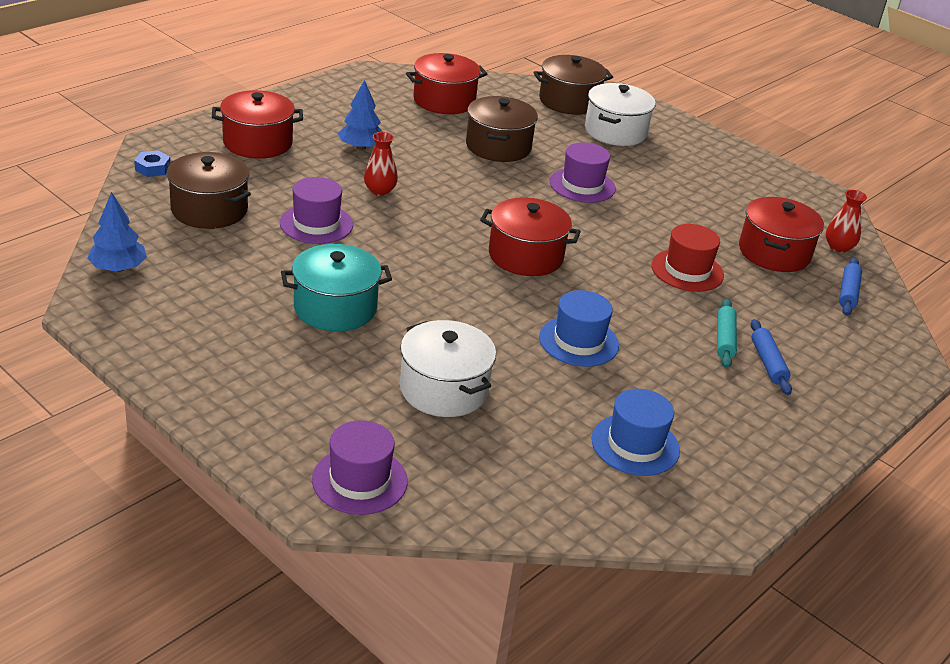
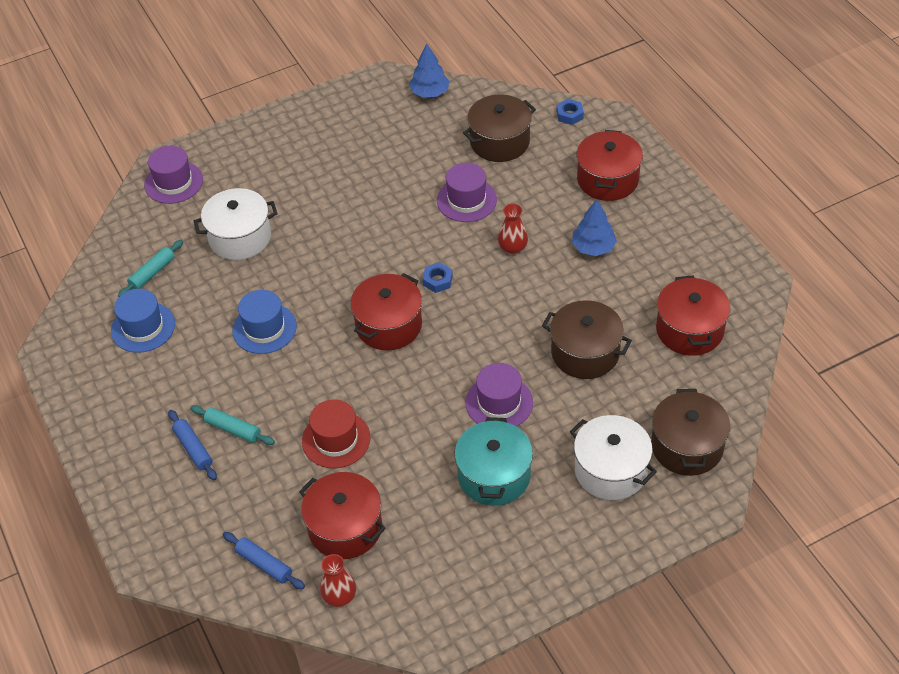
camera: 115 degrees right, 15 degrees up
turquoise pot [281,244,392,331] -> turquoise pot moved to [455,417,533,506]
blue rolling pin [751,319,792,395] -> blue rolling pin turned 45 degrees clockwise [168,410,217,480]
none -> turquoise rolling pin [118,240,183,297]
none -> blue nut [423,262,453,293]

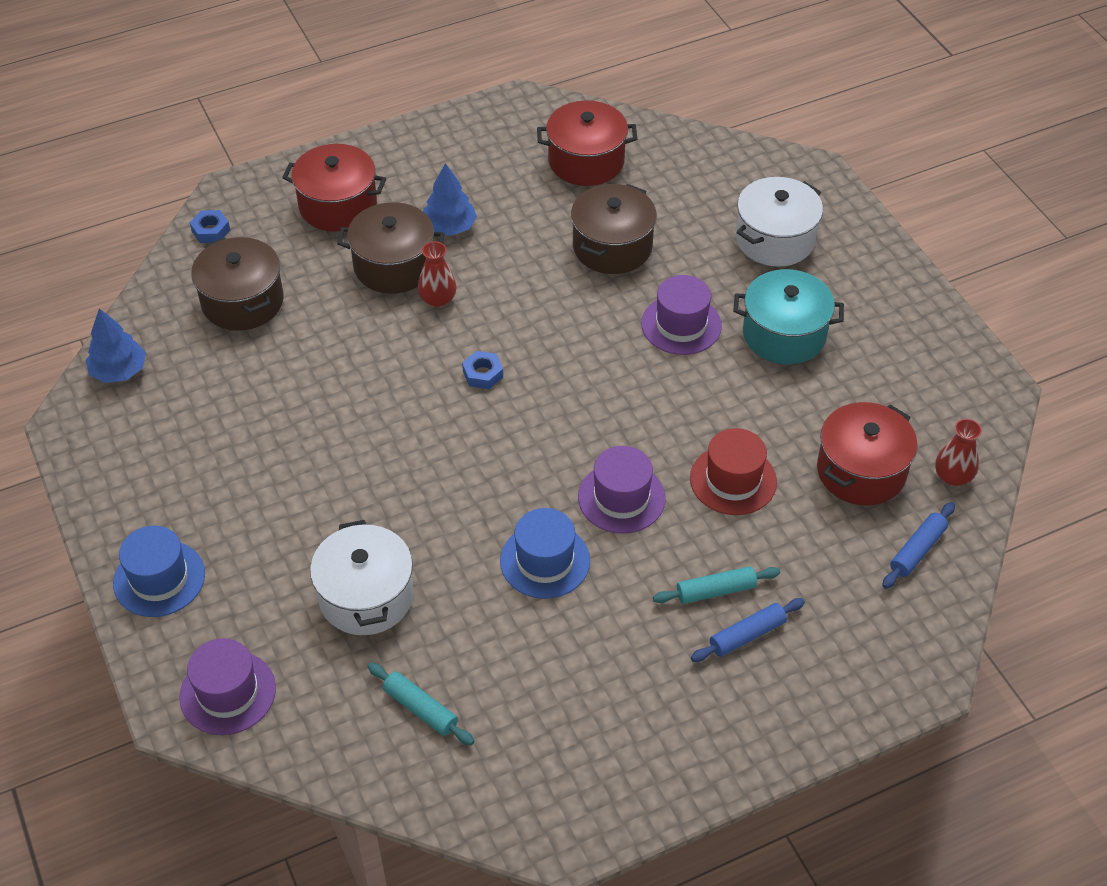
camera: 90 degrees left, 0 degrees up
blue hat [111,289,175,353] -> blue hat moved to [113,526,205,617]
turquoise rolling pin [190,405,275,445] -> turquoise rolling pin turned 45 degrees clockwise [653,566,780,604]
red pot [350,273,422,350] -> none
purple hat [437,163,497,222] -> purple hat moved to [578,446,666,534]
brown pot [651,389,730,476] -> brown pot moved to [337,202,445,294]

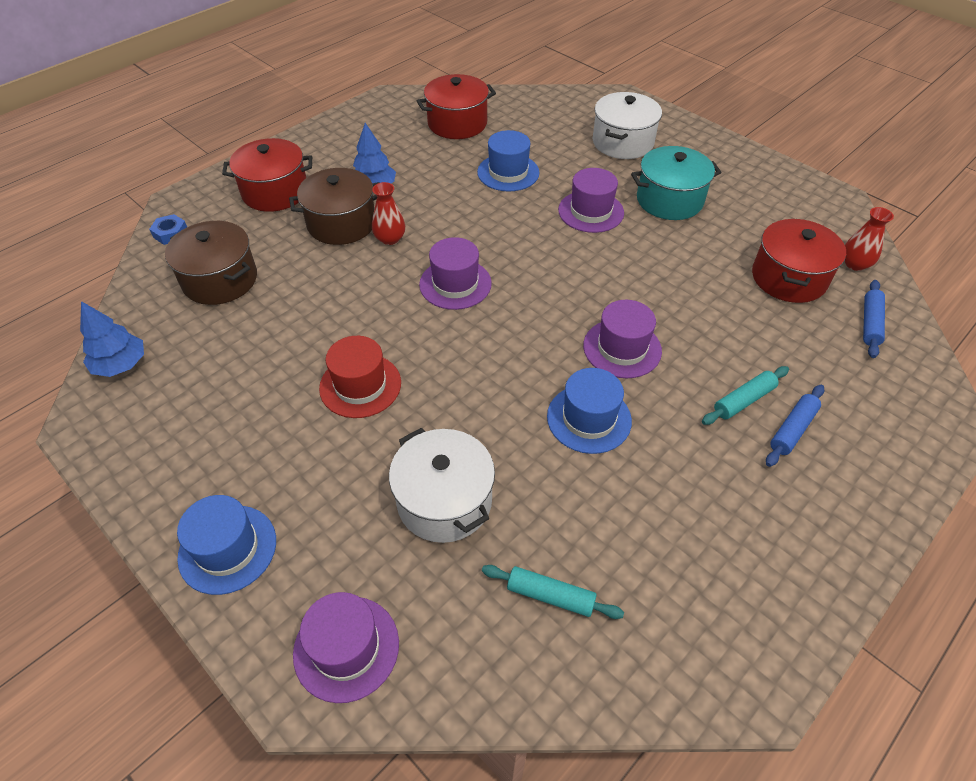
camera: 20 degrees left, 0 degrees up
blue nut [462,351,503,389] -> purple hat [419,237,492,310]
brown pot [571,184,657,274] -> blue hat [477,130,540,191]
red hat [690,428,777,515] -> red hat moved to [319,336,401,418]

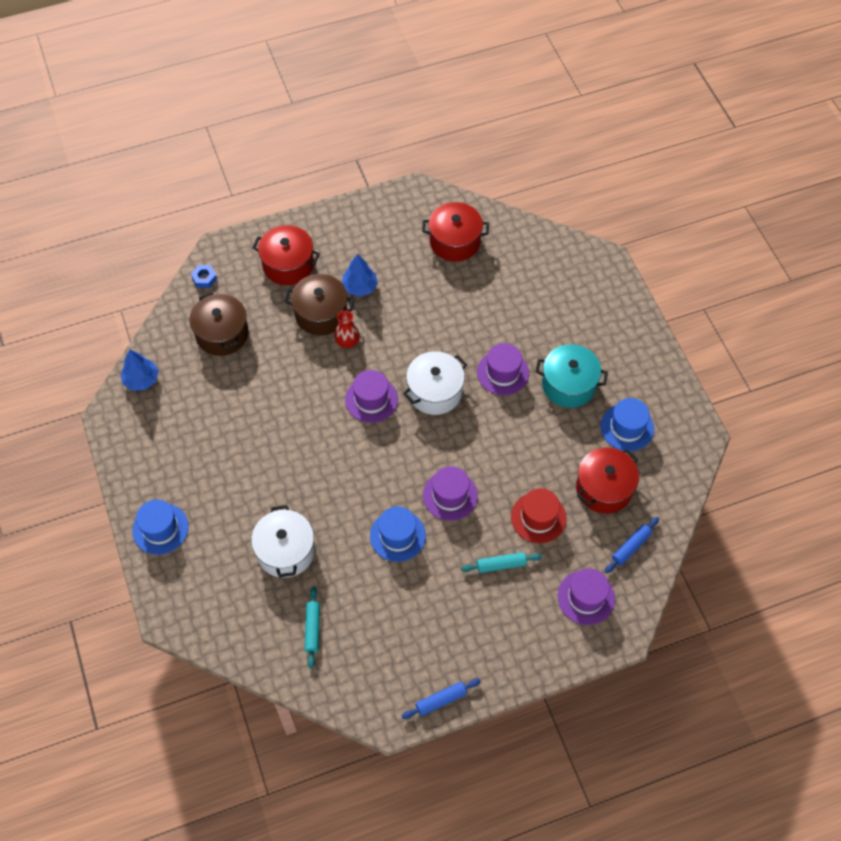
camera: 25 degrees right, 10 degrees up
purple hat [293,592,399,703] -> purple hat moved to [558,568,615,625]
red hat [319,336,401,418] -> red hat moved to [511,488,567,543]
blue hat [477,130,540,191] -> blue hat moved to [600,398,654,451]
turquoise rolling pin [482,565,624,619] -> turquoise rolling pin turned 45 degrees clockwise [305,587,320,669]
white pot [593,92,662,159] -> white pot moved to [403,351,467,415]
blue rolling pin [766,385,824,467] -> blue rolling pin moved to [402,679,481,719]
red vase [845,207,894,271] -> none

